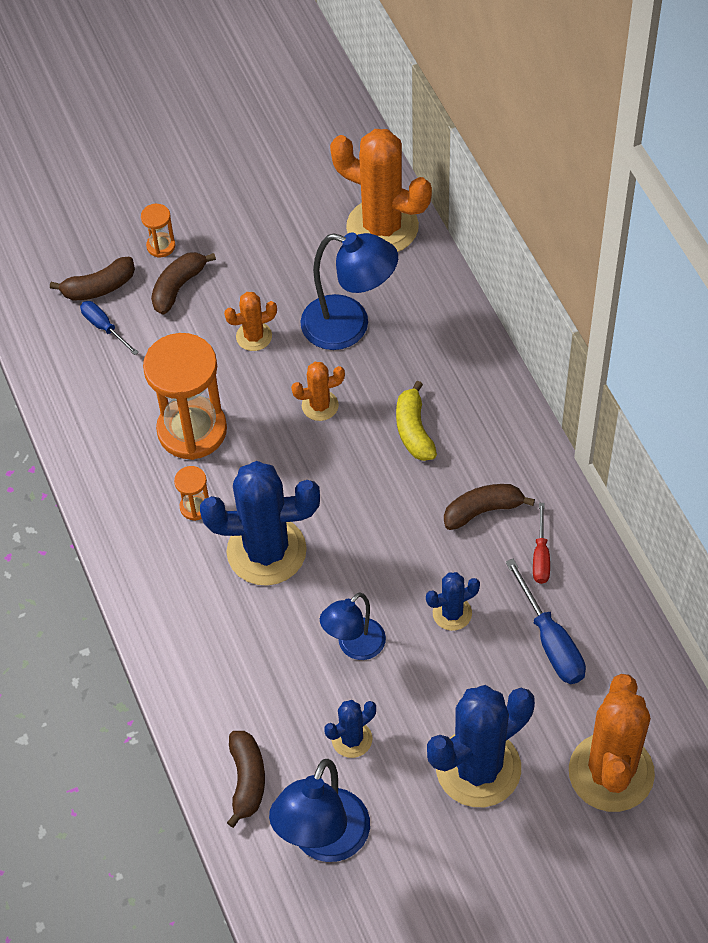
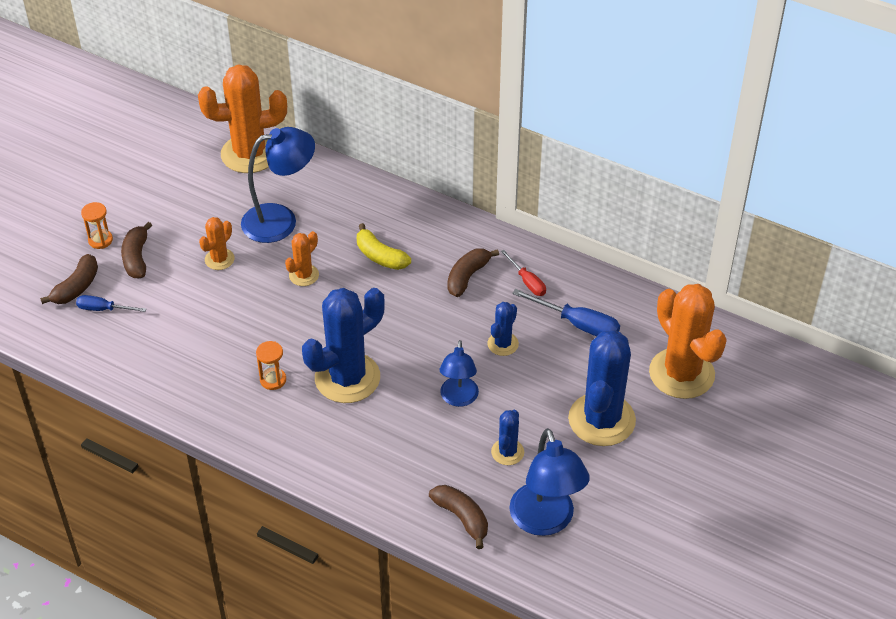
camera: 40 degrees left, 10 degrees down
orange hourglass [143,333,227,460] -> none

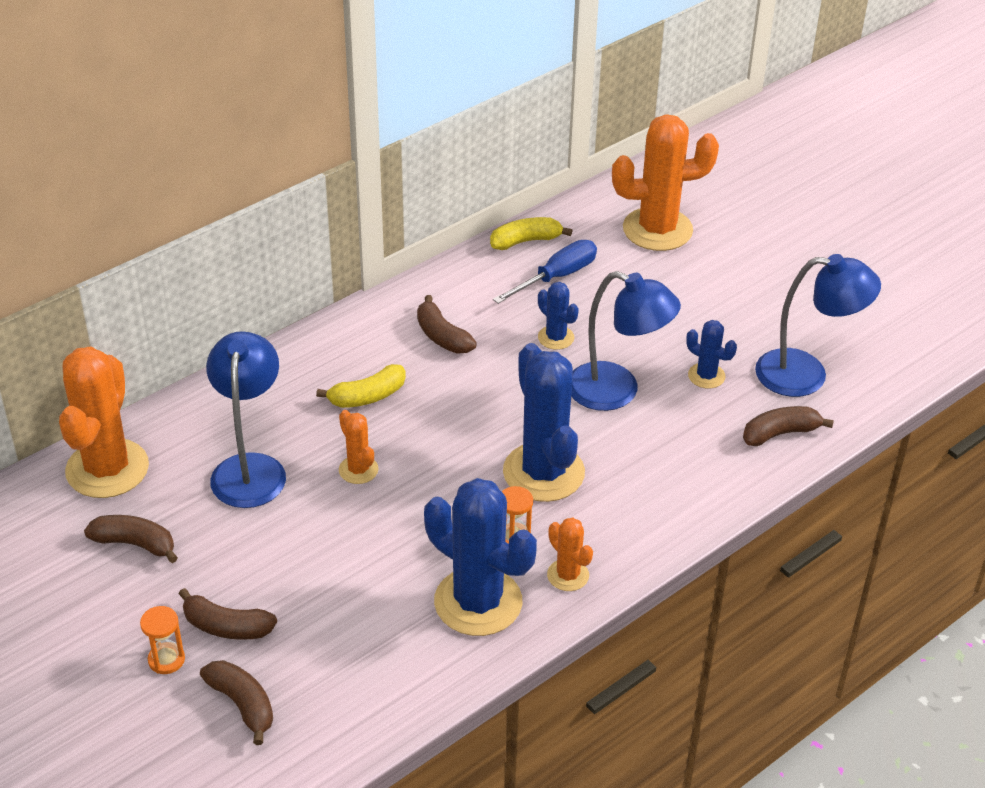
camera: 70 degrees left, 5 degrees down
blue screwdriver [76,295,146,312] -> none
orange cactus [199,217,235,270] -> orange cactus moved to [547,518,593,591]
blue lamp [440,340,479,407] -> blue lamp [571,271,681,411], size x1.57
red screwdriver [501,250,546,296] -> none
blue cactus [568,330,636,446] -> blue cactus moved to [424,478,537,636]
none -> brown banana [84,515,178,563]
none -> yellow banana [490,217,573,250]

